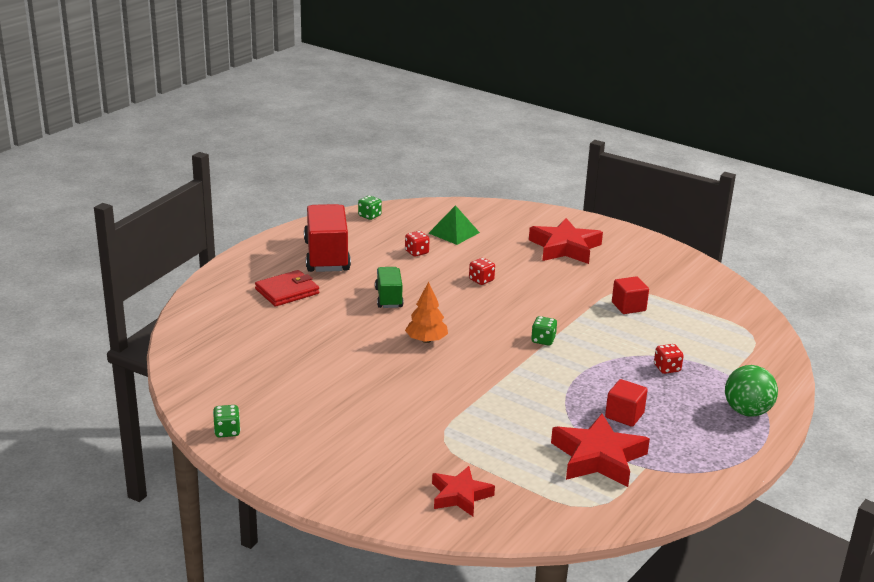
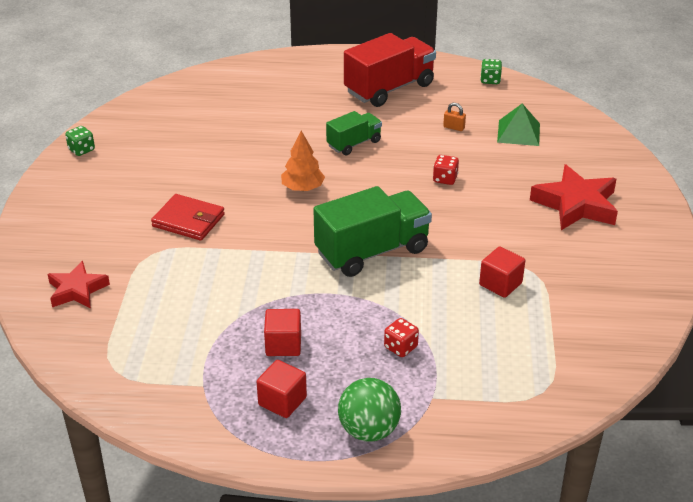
camera: 60 degrees right, 10 degrees up
red wallet [255,270,319,307] -> red wallet moved to [151,194,225,241]
red dice [405,231,430,257] -> orange padlock [443,103,466,131]
green dice [531,316,557,346] -> green truck [313,186,432,277]
red star [551,414,650,487] -> none
none -> red cube [256,360,307,418]

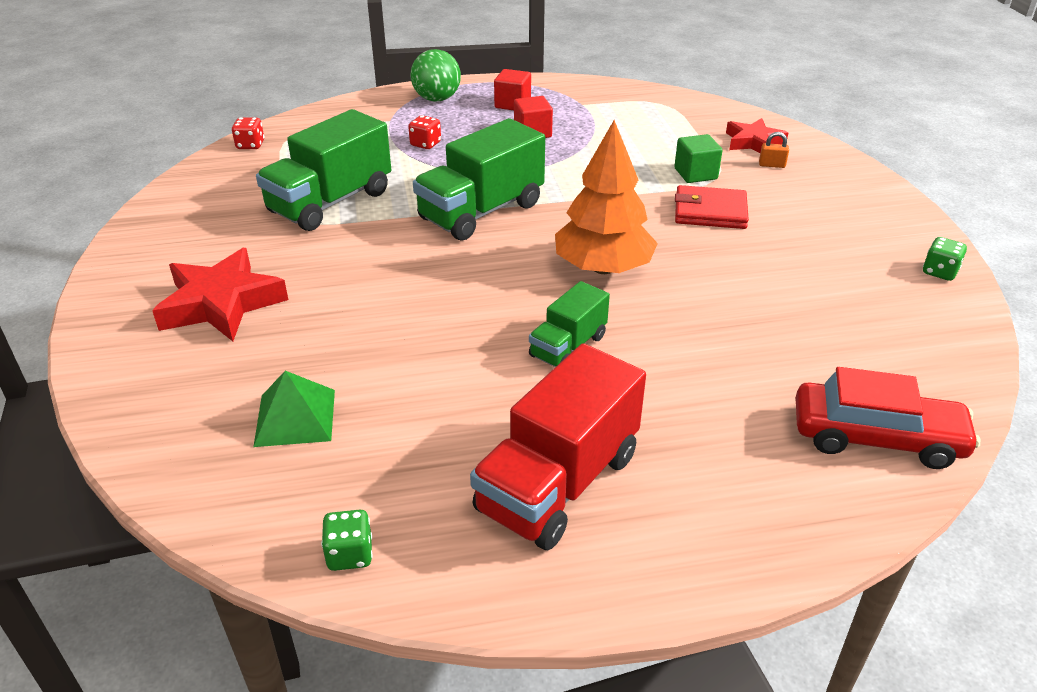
camera: 165 degrees right, 0 degrees up
orange tree [281,131,325,191] -> orange tree [555,120,658,274], size x1.68
red dice [433,155,459,185] -> red dice moved to [232,117,264,149]
orange padlock [443,103,466,131] -> orange padlock moved to [759,132,789,168]
red cube [479,246,525,298] -> green truck [256,109,391,231]
none -> green cube [674,134,723,183]
none -> red car [796,367,980,469]

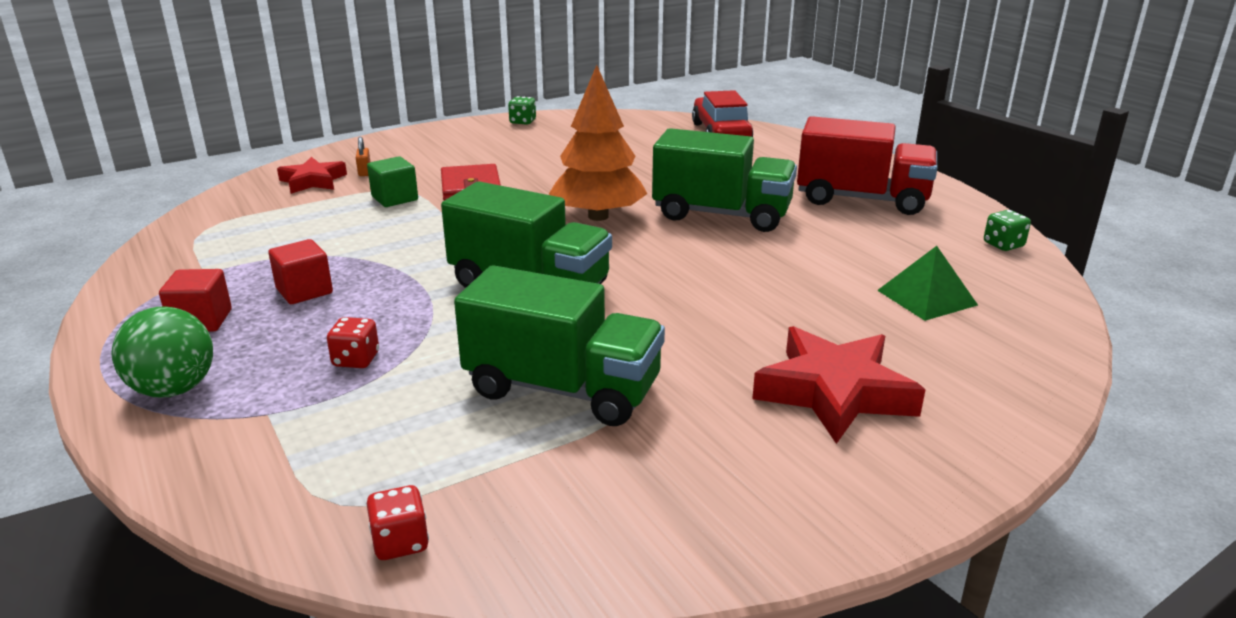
camera: 110 degrees left, 10 degrees down
green truck [529,281,610,367] -> green truck [652,128,797,232], size x1.79

